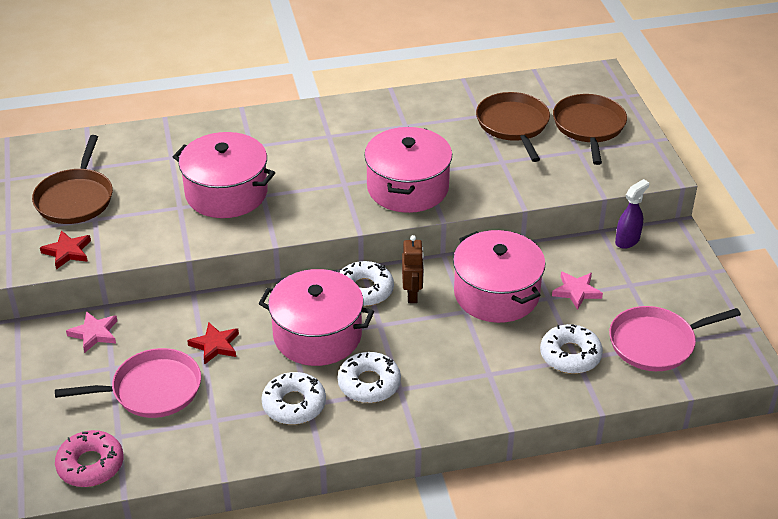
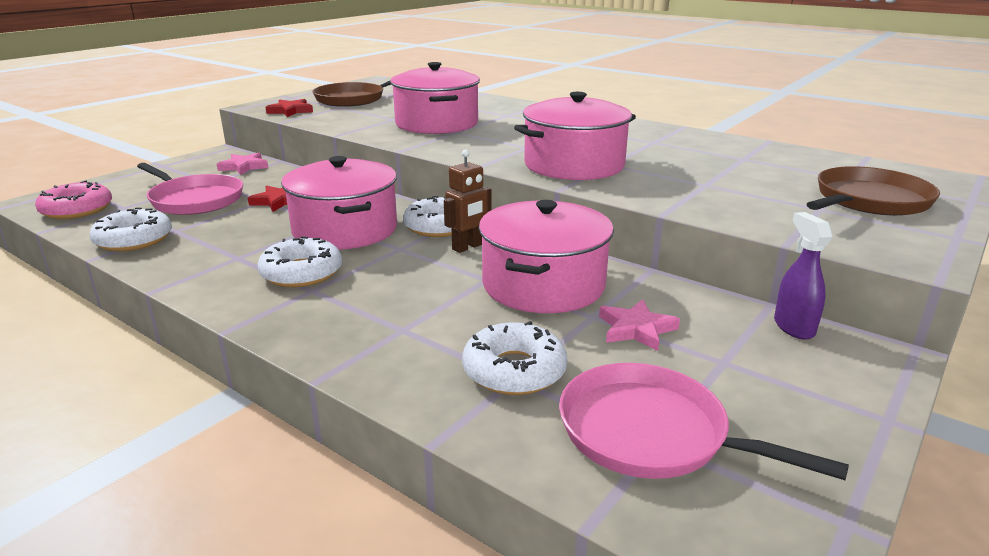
camera: 50 degrees right, 15 degrees down
white donut [261,372,326,425] -> white donut moved to [89,207,172,251]
brown pan [476,92,550,162] -> none
purple spray bottle [615,179,649,249] -> purple spray bottle turned 105 degrees counterclockwise [774,212,833,339]

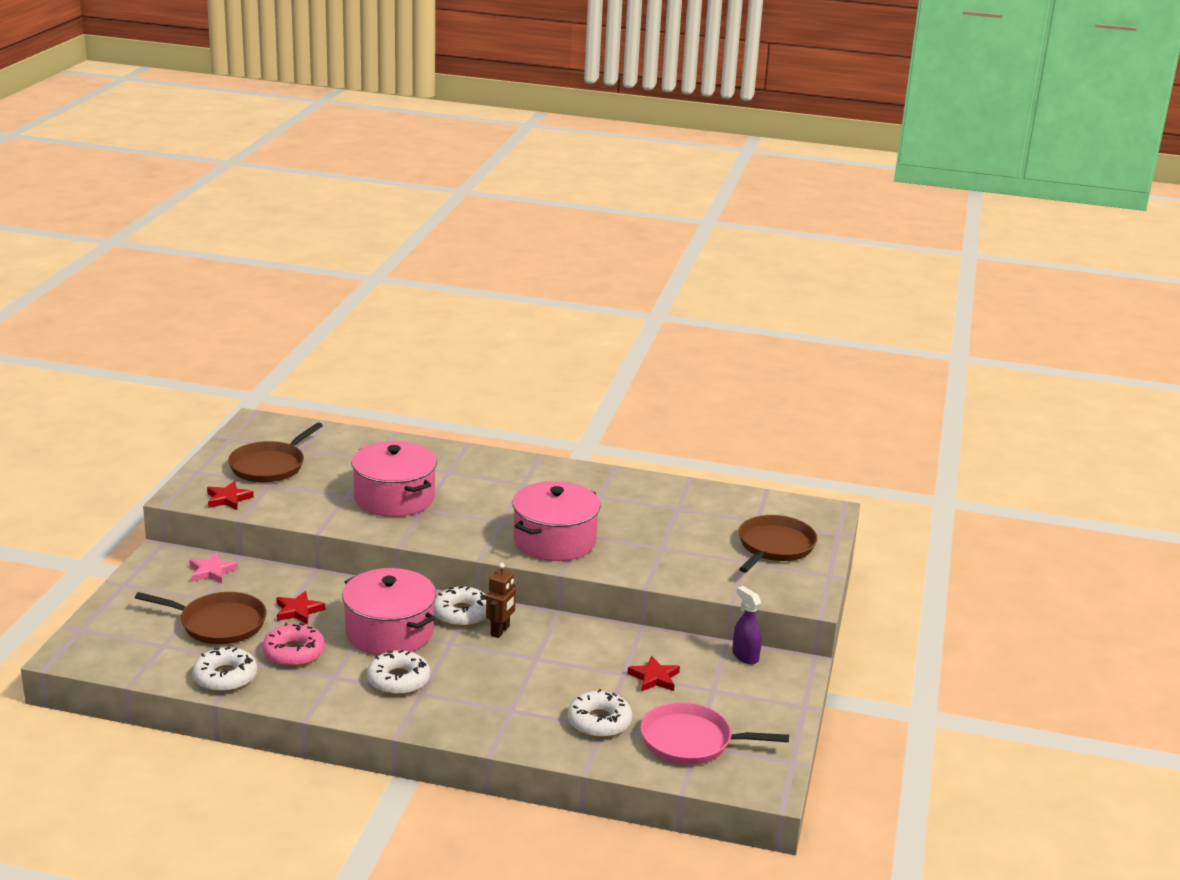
camera: 25 degrees left, 0 degrees up
pink donut [35,180,112,219] -> pink donut moved to [263,623,325,667]
pink pan [137,163,243,215] -> brown pan [135,592,267,644]
pink pot [479,200,614,313] -> none
pink star [599,299,680,351] -> red star [628,656,680,692]

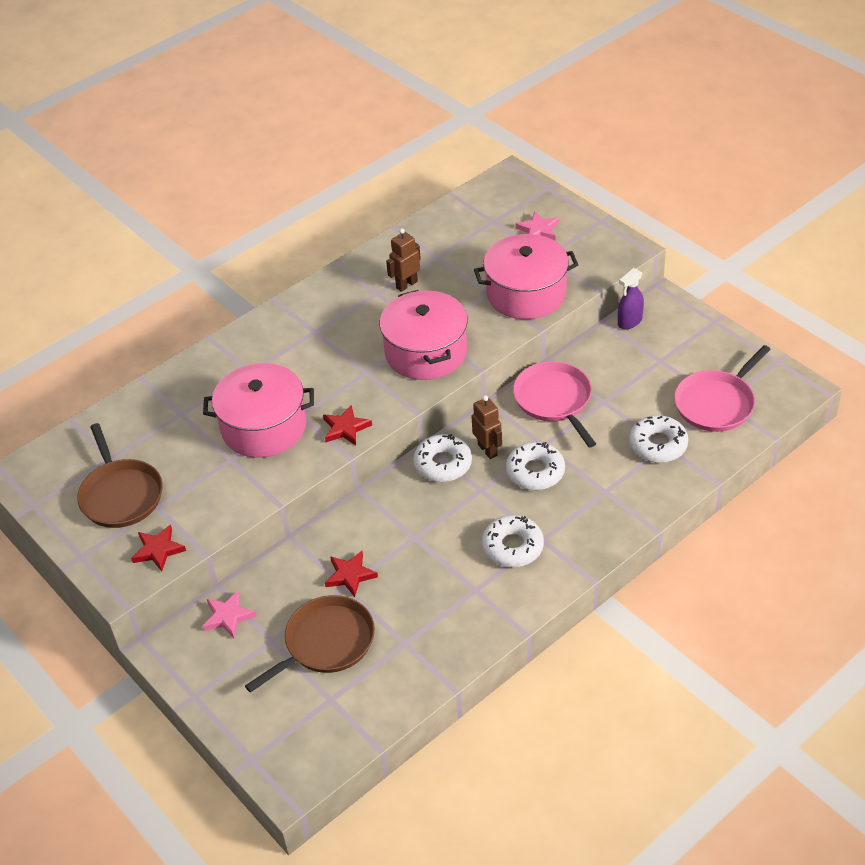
camera: 50 degrees left, 20 degrees up
white donut [193,647,257,692] -> white donut moved to [506,442,565,490]
pink donut [263,623,325,667] -> none
pink pot [342,568,436,655] -> pink pot moved to [474,234,578,319]
red star [628,656,680,692] -> red star moved to [323,405,372,446]
purple spray bottle [732,586,762,664] -> purple spray bottle turned 45 degrees counterclockwise [618,268,644,329]
brown pan [739,515,817,573] -> pink star [515,211,559,240]
none -> brown robot [386,228,421,292]
none -> pink pan [513,361,596,447]

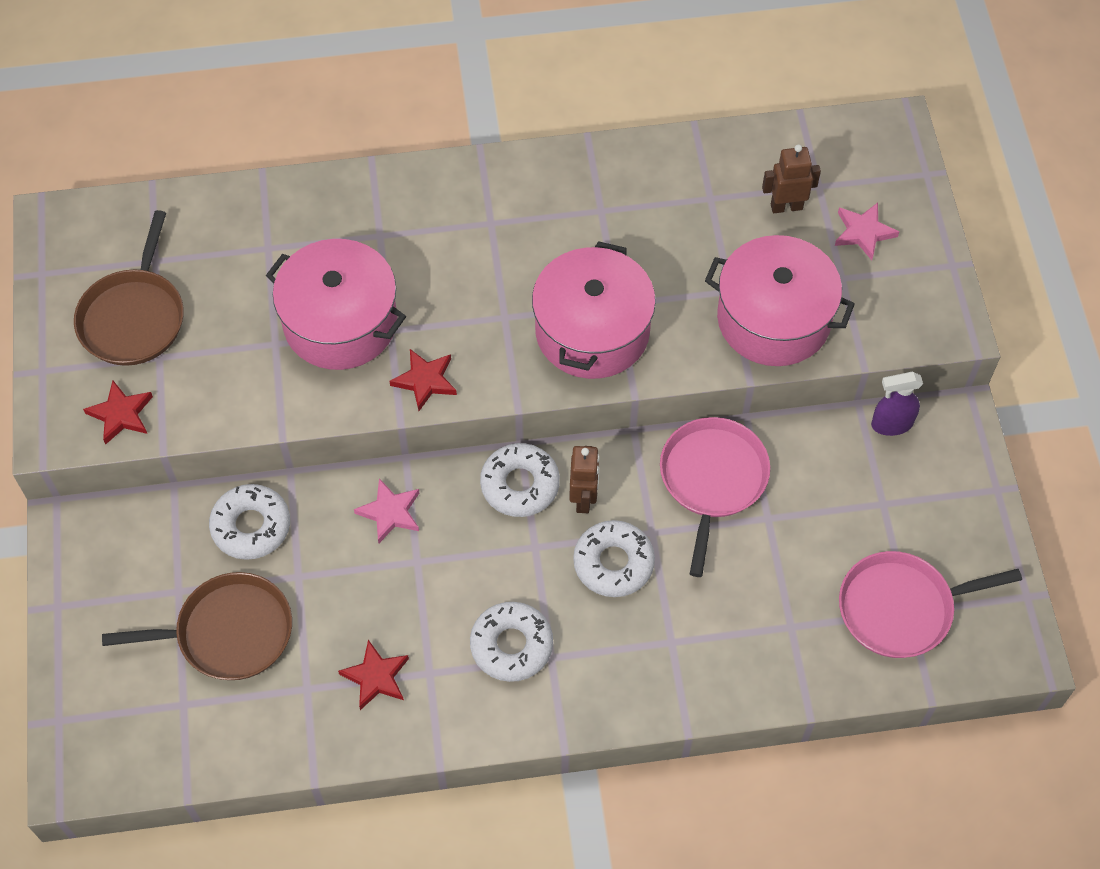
camera: 30 degrees right, 15 degrees up
pink star [202,590,256,638] -> pink star moved to [354,479,419,543]
red star [325,551,378,597] -> red star moved to [338,640,409,710]
brown robot [386,228,421,292] -> brown robot moved to [762,144,821,213]
white donut [629,415,689,463] -> white donut moved to [209,484,290,560]

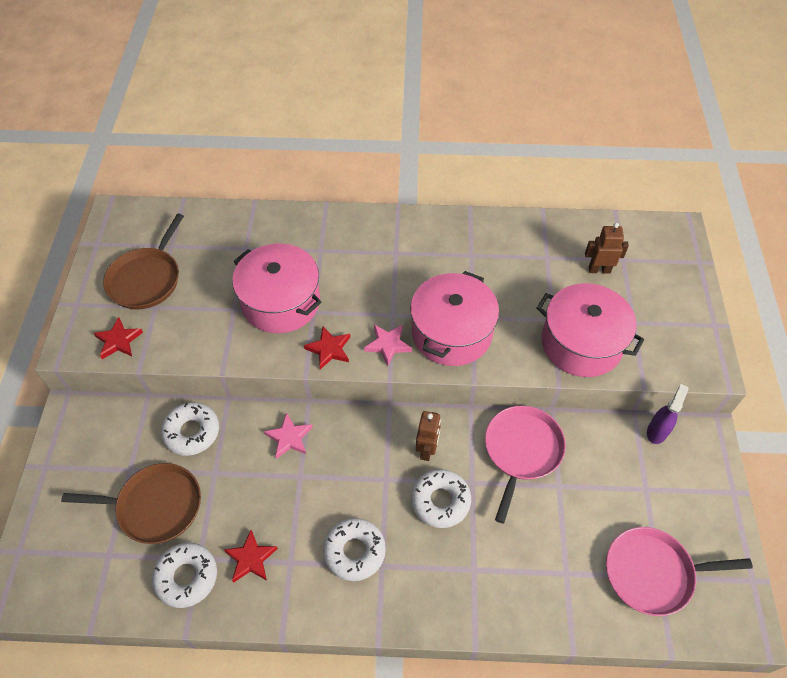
camera: 10 degrees right, 5 degrees down
white donut [480,443,560,517] -> white donut moved to [152,543,217,608]
pink star [835,203,899,260] -> pink star moved to [364,325,412,366]
purple spray bottle [871,372,923,436] -> purple spray bottle turned 120 degrees clockwise [647,384,688,444]

